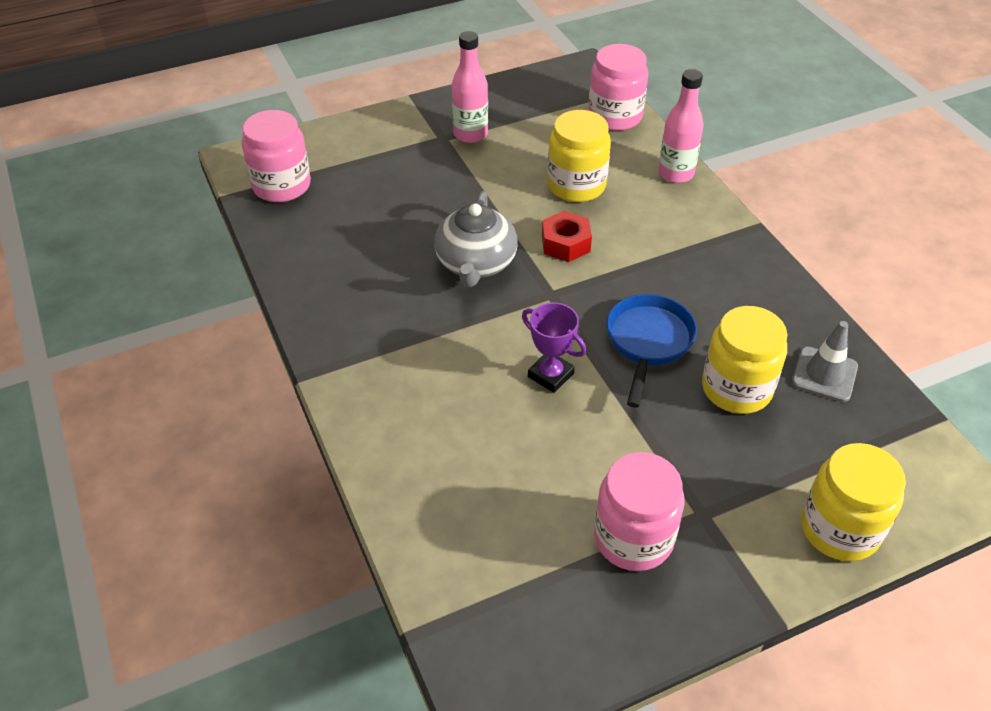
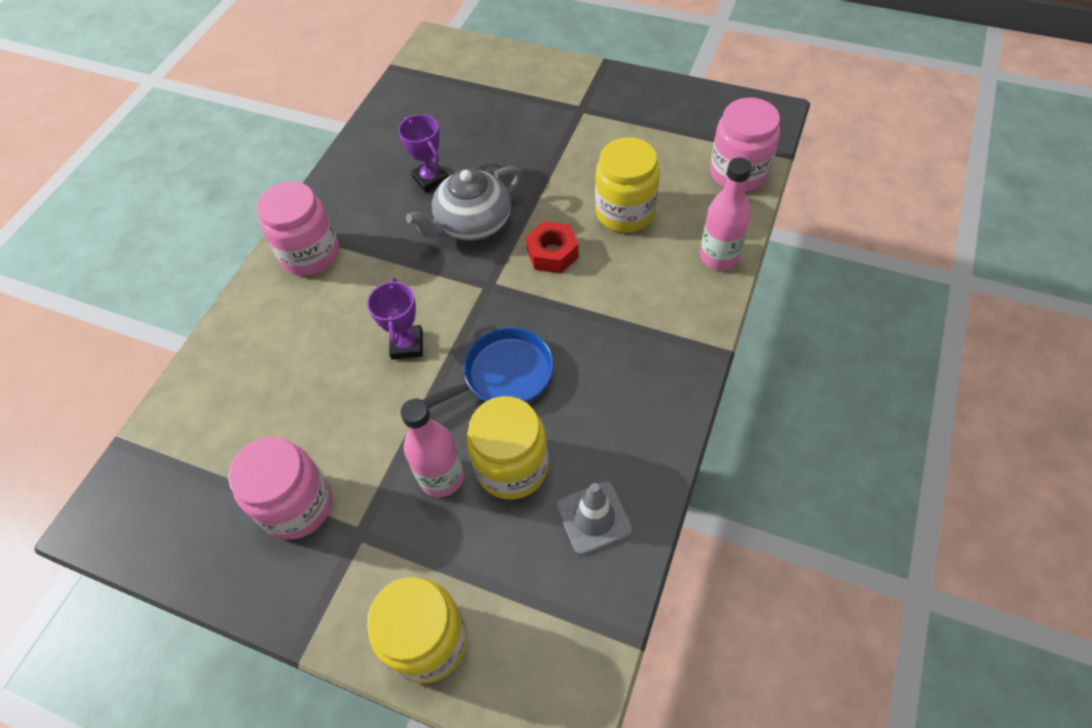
camera: 50 degrees right, 10 degrees up
pink jar [242,110,311,202] -> pink jar moved to [257,181,339,276]
pink bottle [452,31,488,143] -> pink bottle moved to [400,398,464,497]
none -> purple trophy [398,114,448,193]

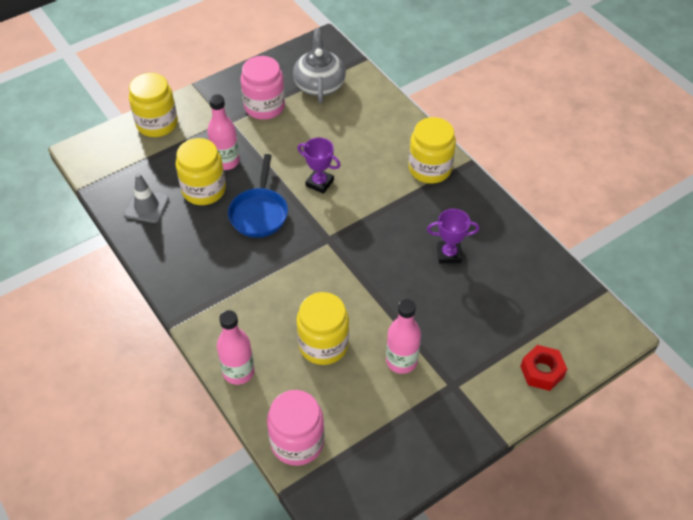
camera: 120 degrees right, 5 degrees down
pink jar [257,181,339,276] -> yellow jar [409,117,456,184]
grey teapot [406,166,522,241] -> grey teapot moved to [293,28,346,103]
red nut [526,221,579,274] -> red nut moved to [520,345,567,391]
none -> pink bottle [386,299,421,374]

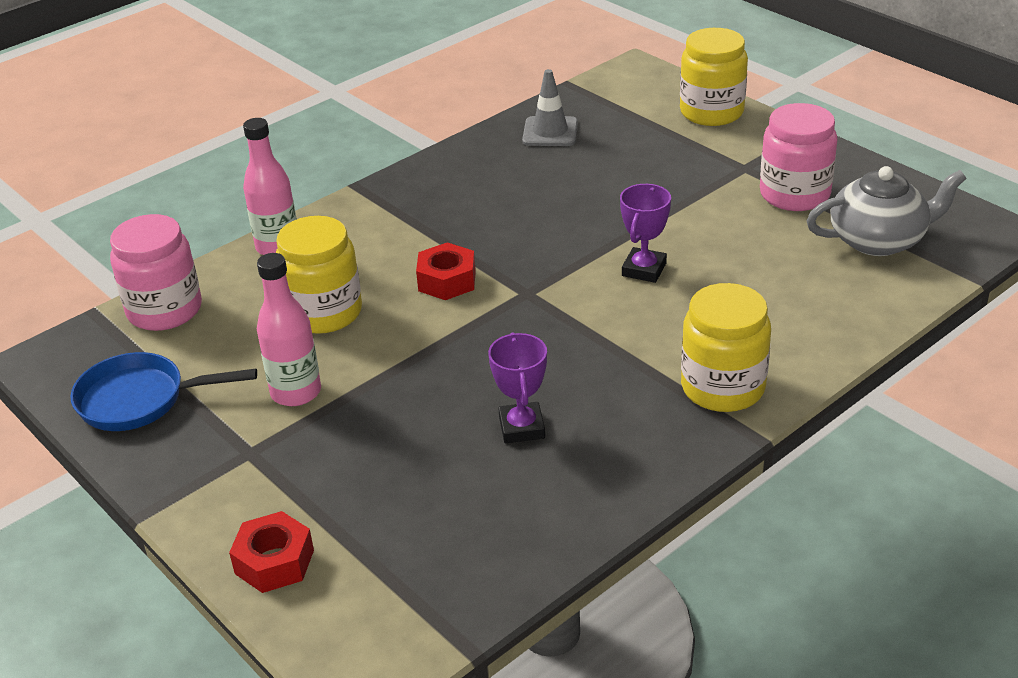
camera: 85 degrees right, 15 degrees down
yellow jar [176,138,226,205] -> none
pink bottle [207,94,240,170] -> none
blue pan [228,154,288,238] -> blue pan moved to [70,352,257,431]
none -> red nut [416,242,476,300]

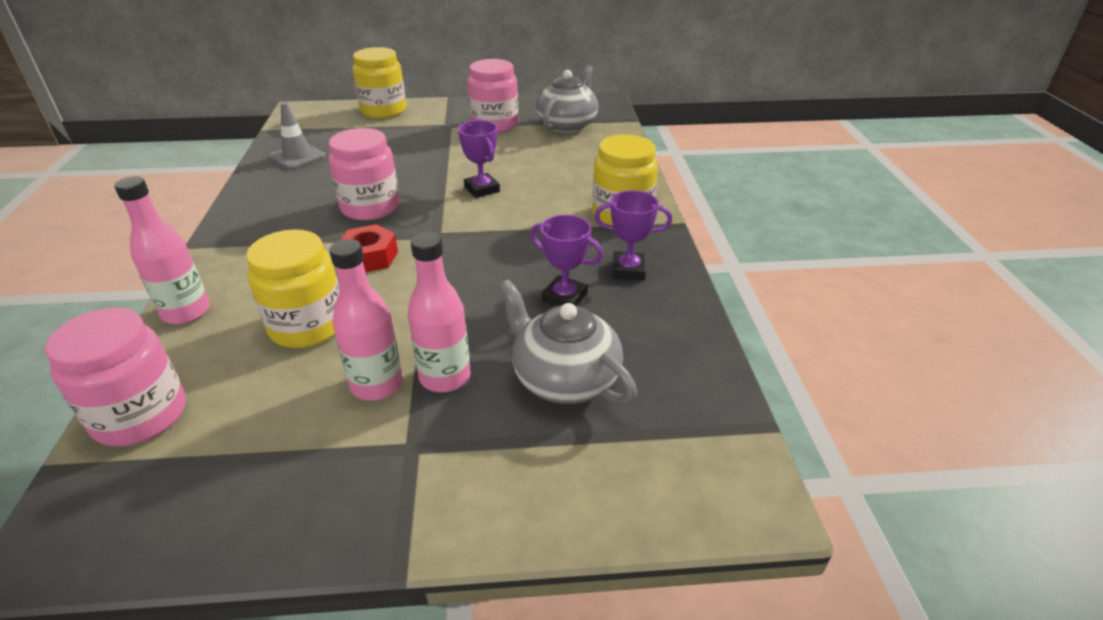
camera: 55 degrees left, 0 degrees up
blue pan [70,352,257,431] -> none
red nut [229,511,314,593] -> none
none -> pink jar [328,128,400,221]
none -> pink bottle [408,232,471,392]
none -> grey teapot [499,280,637,405]
none -> purple trophy [594,190,672,280]

